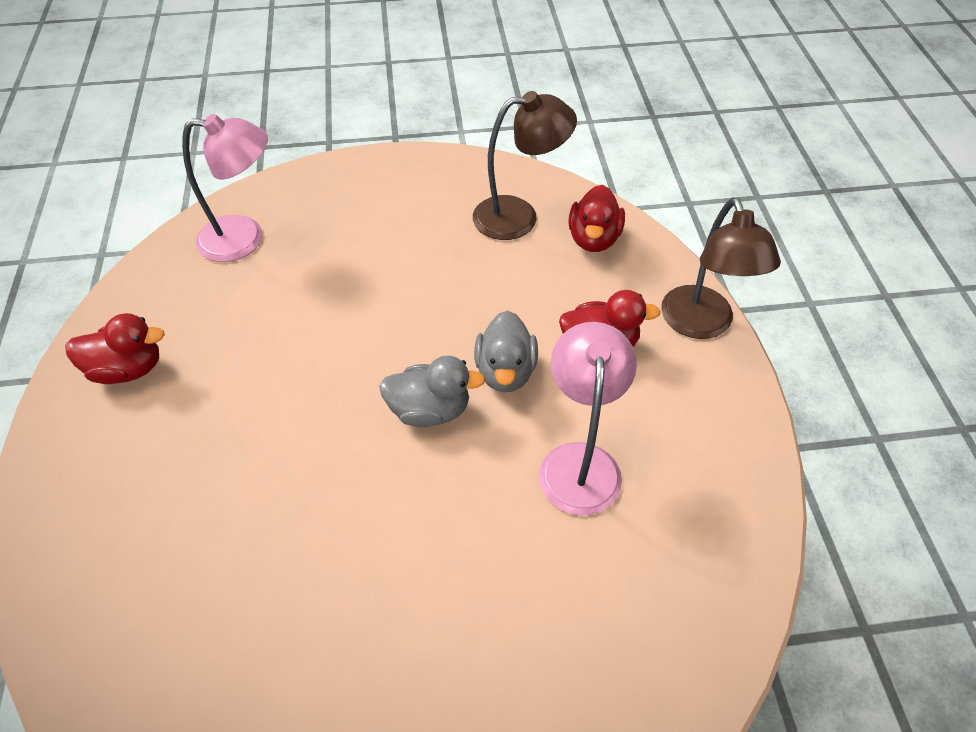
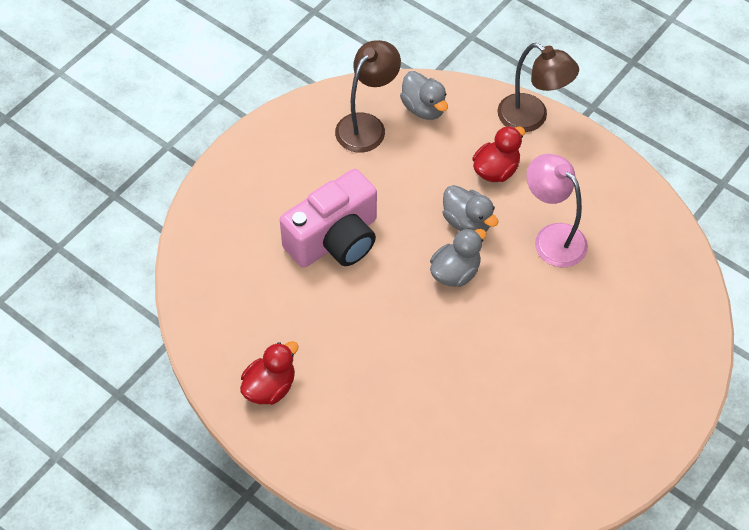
camera: 45 degrees left, 5 degrees up
pink lamp [182,114,268,262] -> none
red duck [568,185,625,252] -> grey duck [400,71,448,120]
none -> pink camera [280,169,377,267]

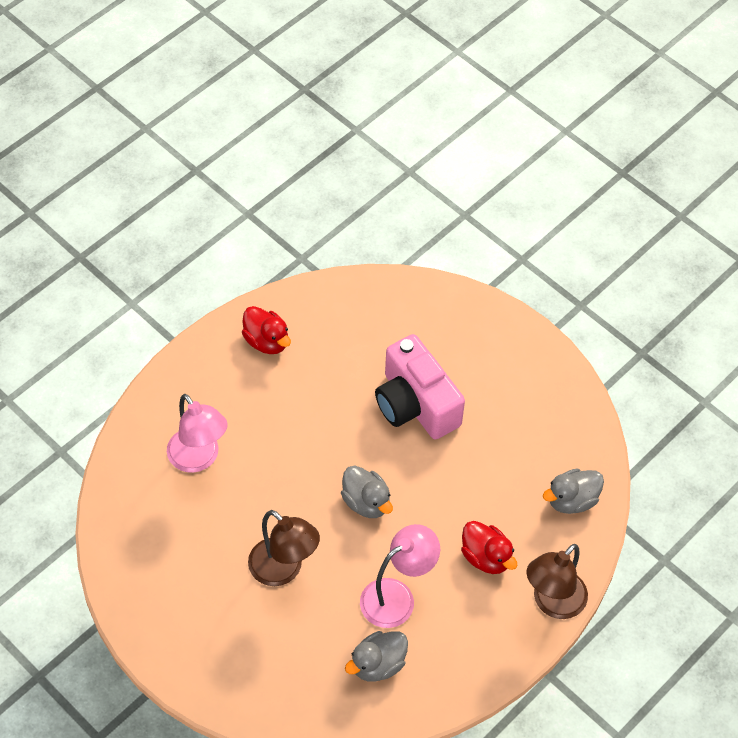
camera: 95 degrees right, 0 degrees up
brown lamp [335,40,401,153] -> brown lamp moved to [248,510,320,586]
grey duck [443,185,498,231] -> grey duck moved to [345,631,408,682]
none -> pink lamp [167,394,228,473]

